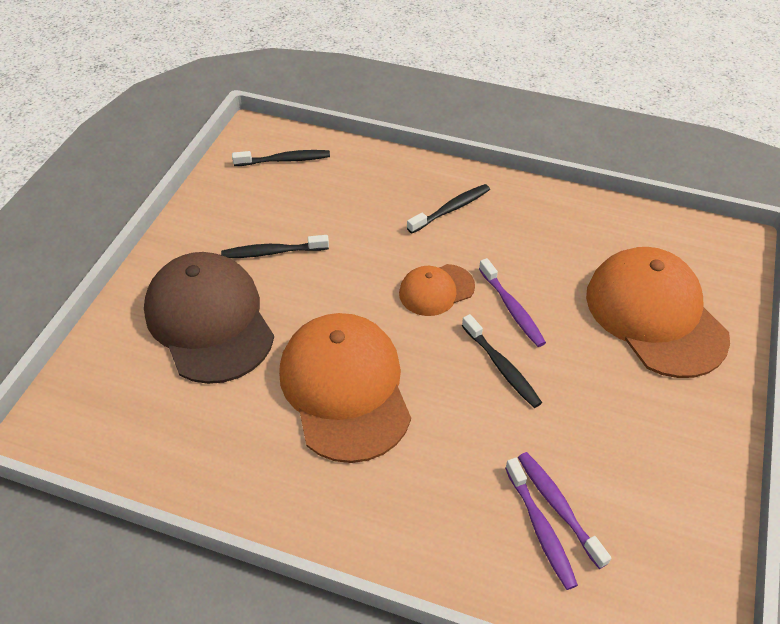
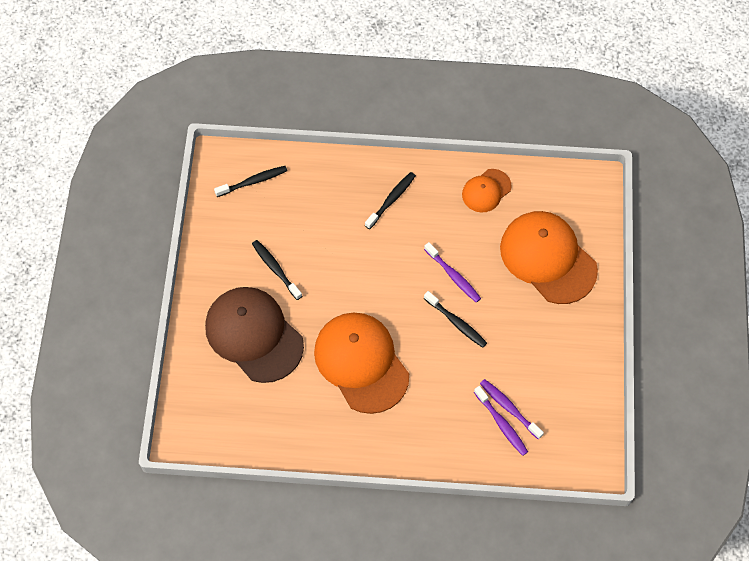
camera: 15 degrees left, 15 degrees up
black toothbrush [221,235,329,258] -> black toothbrush turned 75 degrees clockwise [252,240,302,300]
orange cap [399,264,475,316] -> orange cap moved to [462,169,512,212]

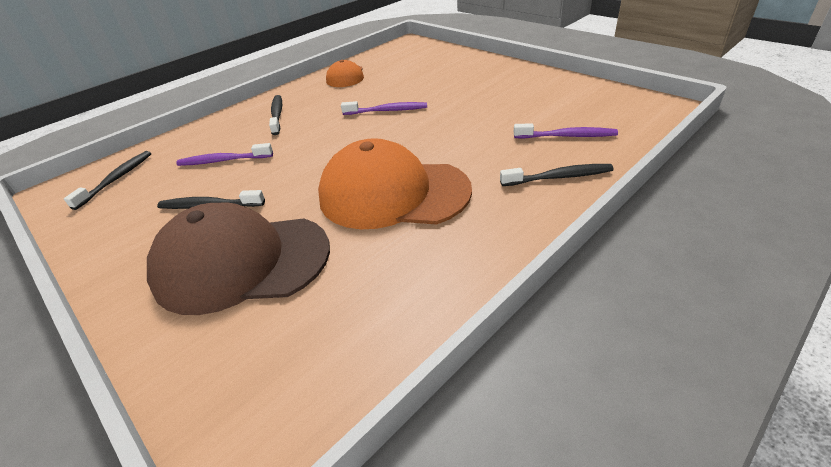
camera: 45 degrees left, 25 degrees down
black toothbrush [424,291,487,348] -> black toothbrush moved to [500,164,614,186]
purple toothbrush [480,379,544,439] -> purple toothbrush moved to [176,143,273,166]
orange cap [500,211,598,304] -> none

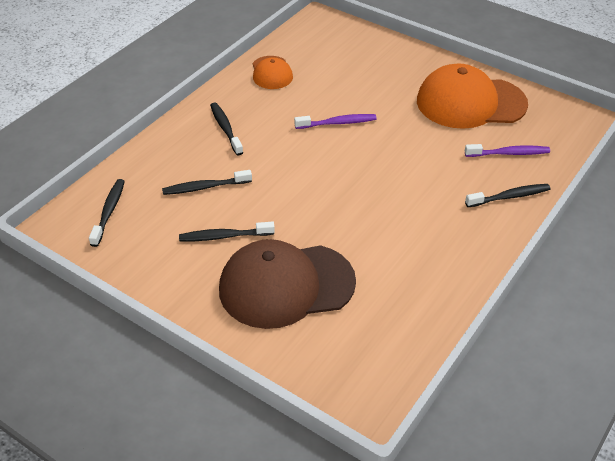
camera: 15 degrees left, 5 degrees up
purple toothbrush [176,143,273,166] -> black toothbrush [162,170,252,195]
orange cap [318,138,472,229] -> orange cap moved to [417,63,528,129]

